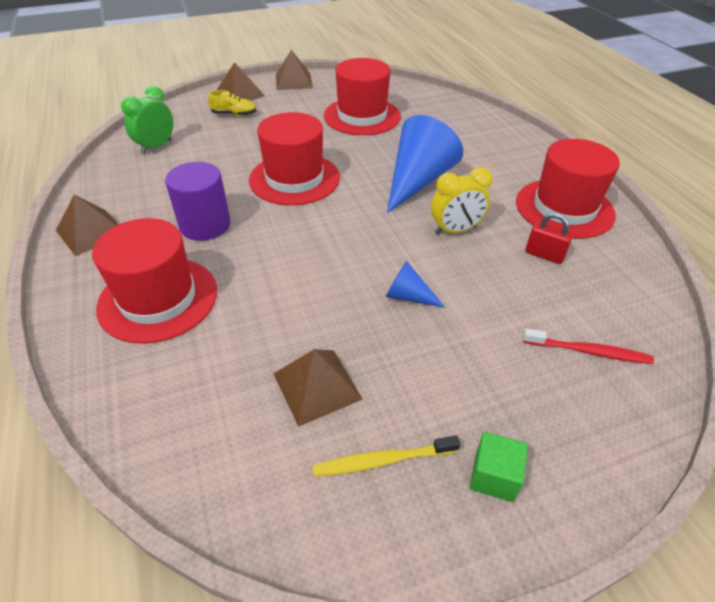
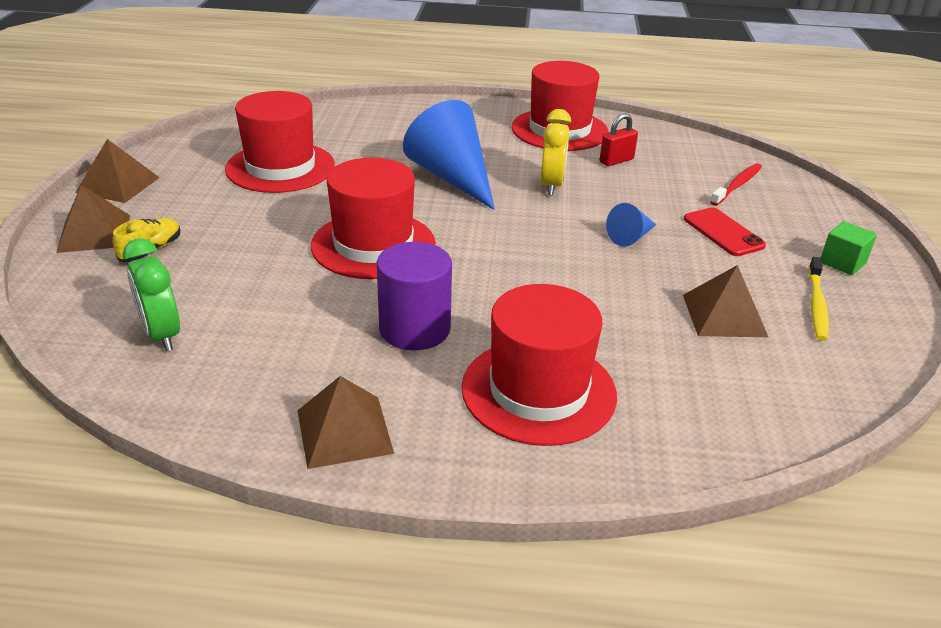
camera: 65 degrees left, 10 degrees down
none -> red phone [684,207,766,256]

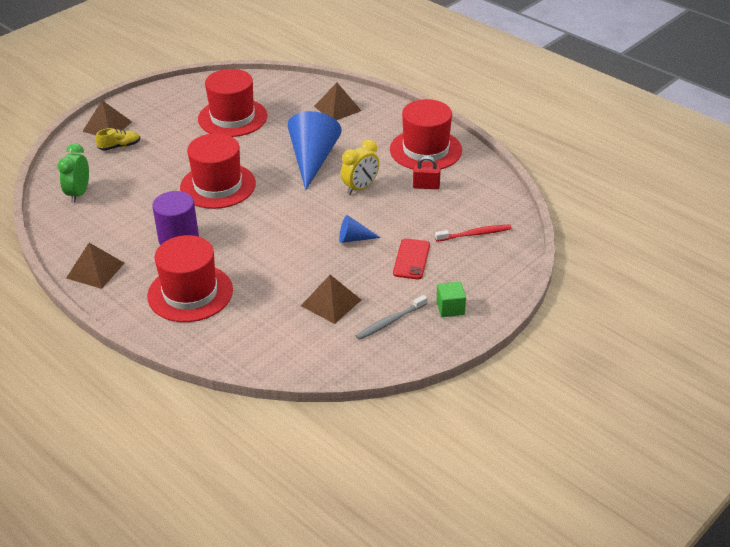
camera: 40 degrees right, 5 degrees up
brown pyramid [75,139,160,203] -> brown pyramid moved to [314,83,362,120]
yellow toothbrush [808,257,829,341] -> grey toothbrush [356,295,427,340]

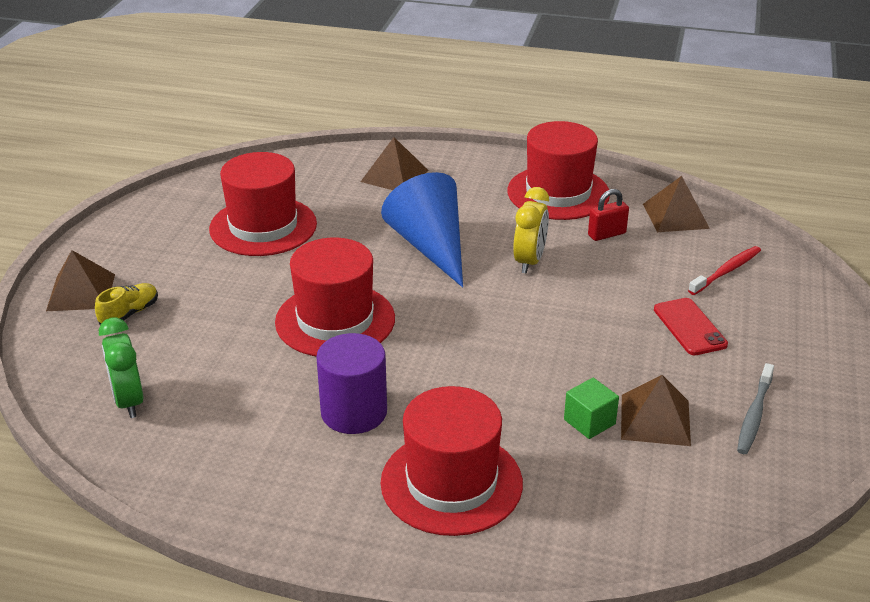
camera: 30 degrees left, 5 degrees down
brown pyramid [66,243,124,289] -> brown pyramid moved to [643,176,710,232]
blue cone [339,215,381,243] -> none
green cube [437,282,466,317] -> green cube moved to [564,378,619,439]

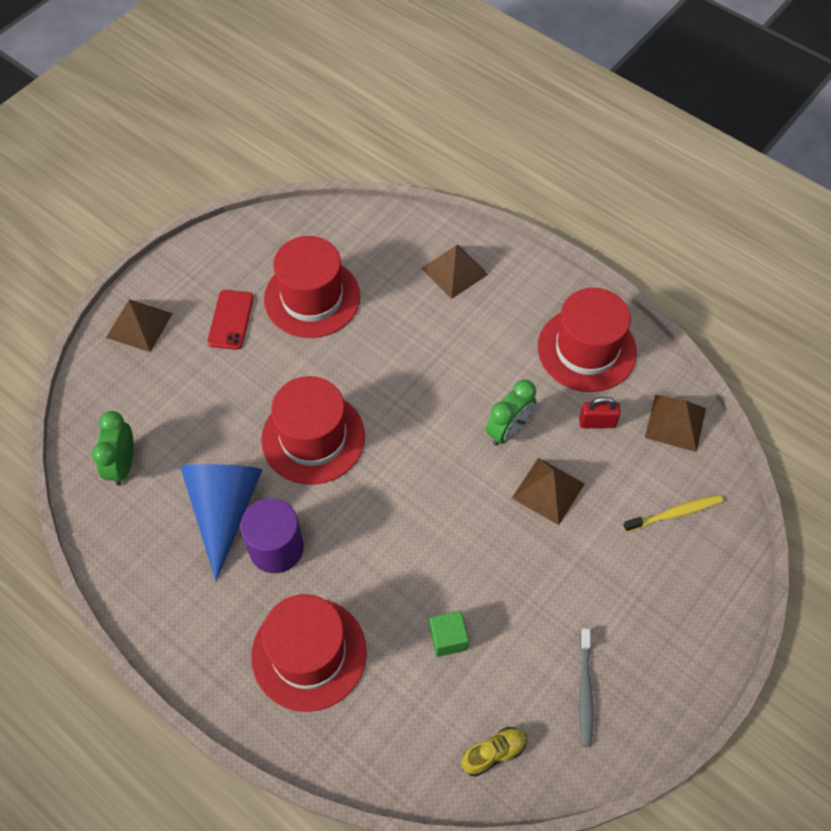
camera: 25 degrees right, 25 degrees up
yellow shoe [95,283,158,325] -> yellow shoe moved to [461,727,527,777]
blue cone [381,172,463,288] -> blue cone moved to [180,464,262,581]
yellow clock [513,187,549,274] -> green clock [486,380,536,446]
brown pyramid [621,375,691,446] -> brown pyramid moved to [512,458,585,525]
red phone [654,298,728,355] -> red phone moved to [207,290,254,350]
red toothbrush [688,246,761,295] -> yellow toothbrush [623,495,723,532]
grey toothbrush [737,363,774,454] -> grey toothbrush turned 45 degrees counterclockwise [579,628,593,747]

